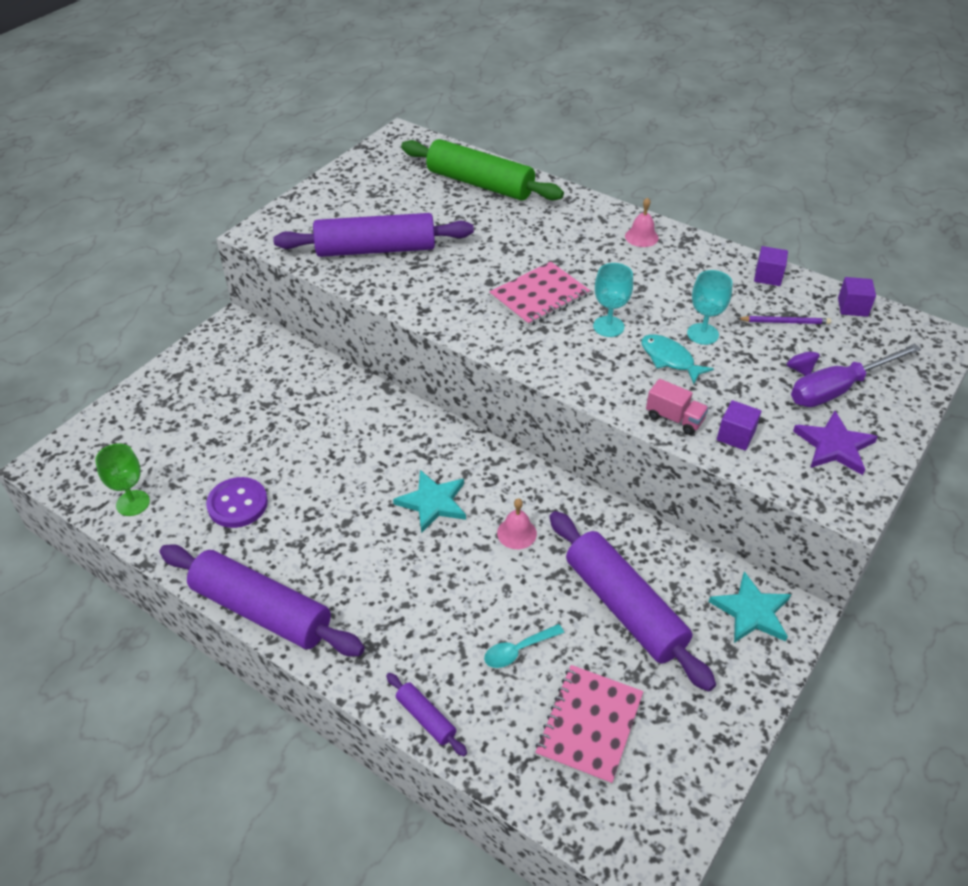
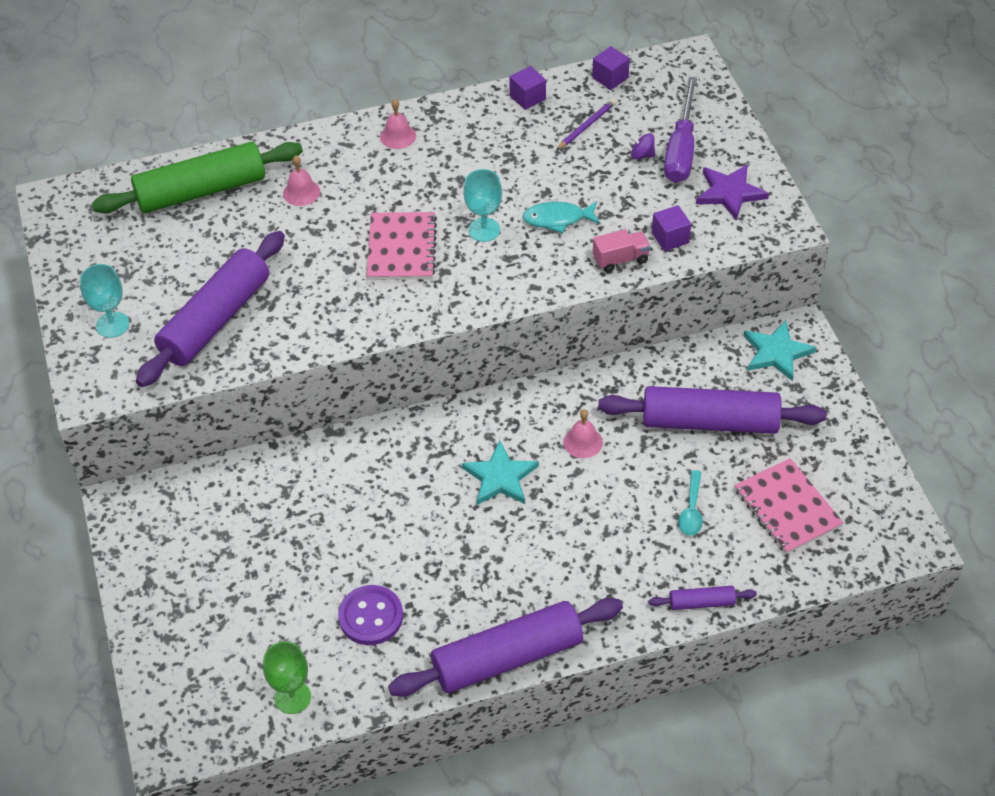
camera: 50 degrees left, 5 degrees up
turquoise goblet [687,270,732,345] -> turquoise goblet moved to [80,264,129,338]
none -> pink bell [283,155,320,206]

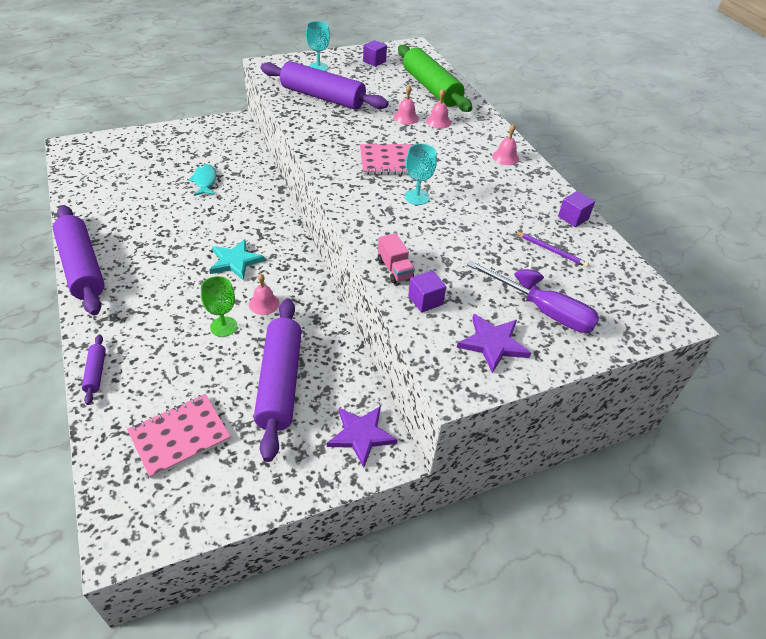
camera: 80 degrees right, 5 degrees down
green goblet [263,641,311,714] -> green goblet moved to [201,276,237,337]
purple button [338,585,403,645] -> none
turquoise fish [522,201,600,233] -> turquoise fish moved to [188,164,217,196]
purple cube [592,46,630,90] -> purple cube moved to [363,40,387,67]
purple screwdriver [664,77,697,183] -> purple screwdriver turned 150 degrees counterclockwise [467,260,600,333]
turquoise spoon [678,470,703,536] -> none
turquoise star [744,320,816,381] -> purple star [327,406,398,468]
none -> pink bell [393,85,419,125]

